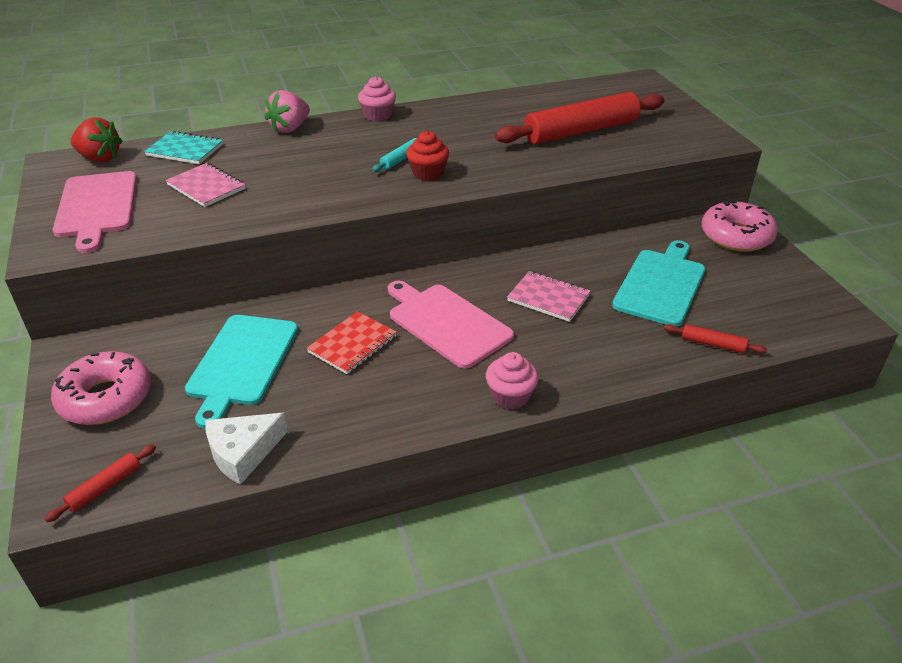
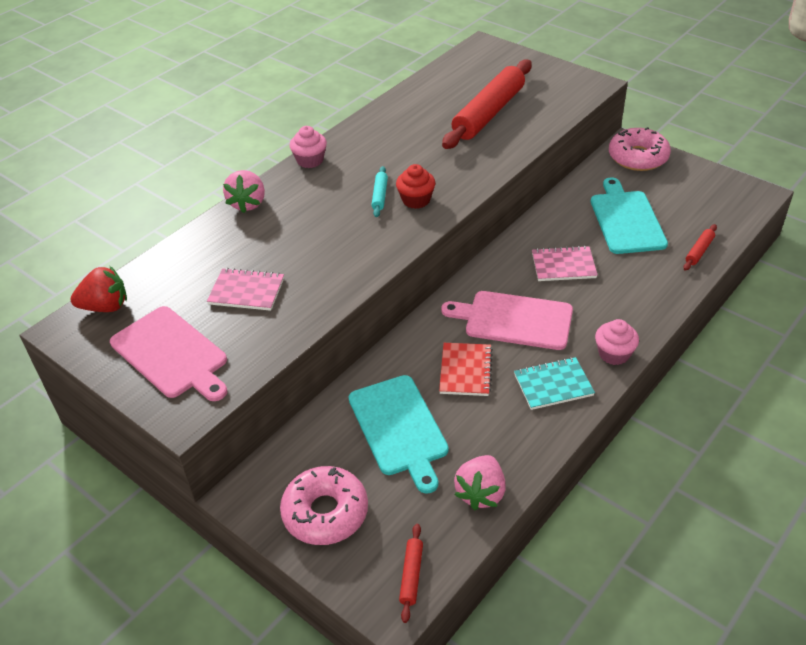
camera: 30 degrees left, 5 degrees up
turquoise notebook [144,131,223,164] -> turquoise notebook moved to [514,357,595,410]
white cheese [205,413,288,485] -> pink strawberry [454,455,506,510]
red rolling pin [664,324,767,354] -> red rolling pin turned 45 degrees counterclockwise [683,224,717,271]

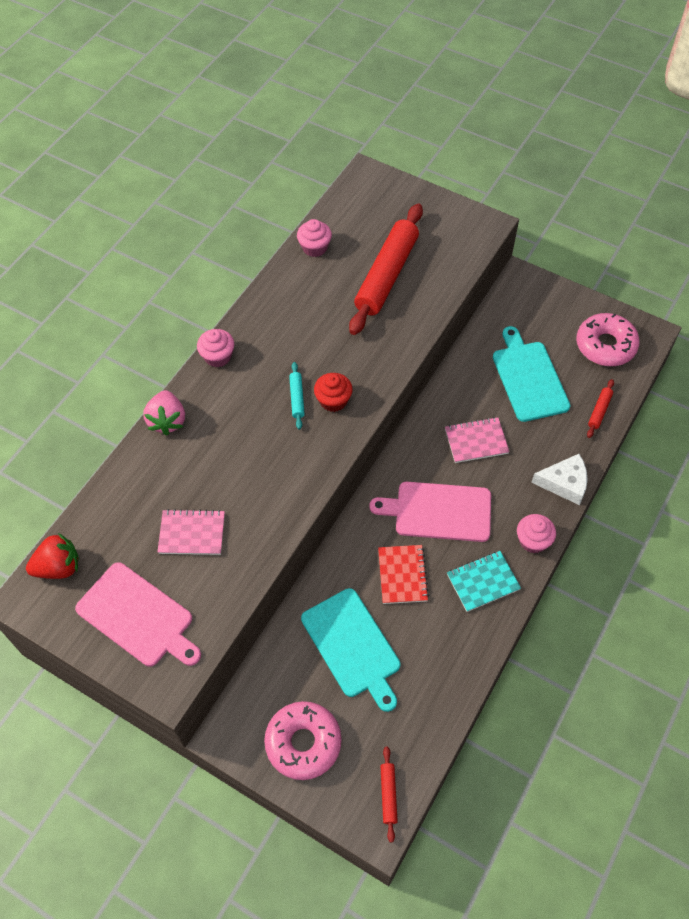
camera: 10 degrees left, 15 degrees up
pink strawberry [454,455,506,510] -> none
pink donut [609,127,671,171] -> pink donut moved to [576,313,640,366]
none -> pink cupcake [297,219,332,257]
none -> white cheese [531,454,588,505]

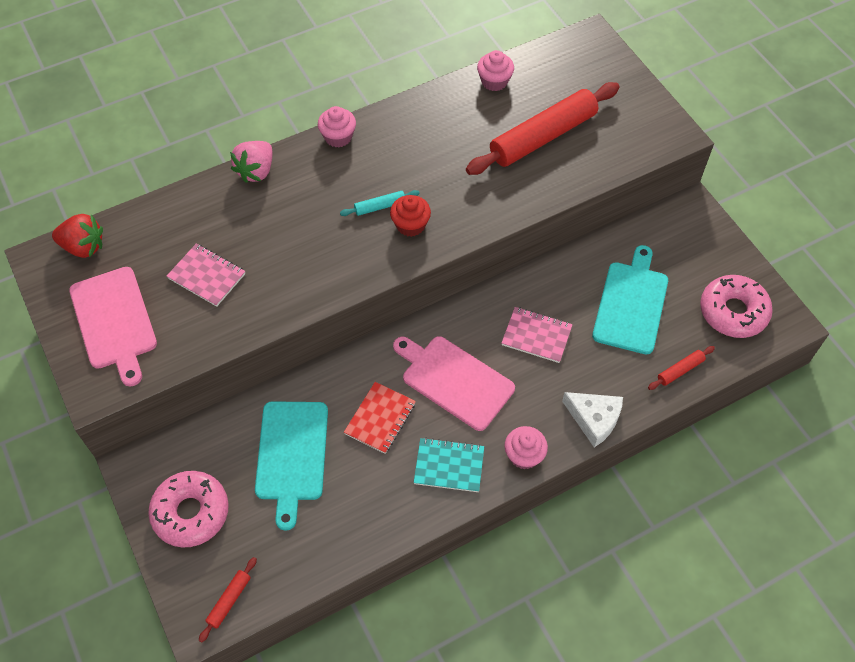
camera: 30 degrees right, 0 degrees up
turquoise rolling pin [289,362,305,429] -> turquoise rolling pin turned 45 degrees clockwise [340,190,420,216]

